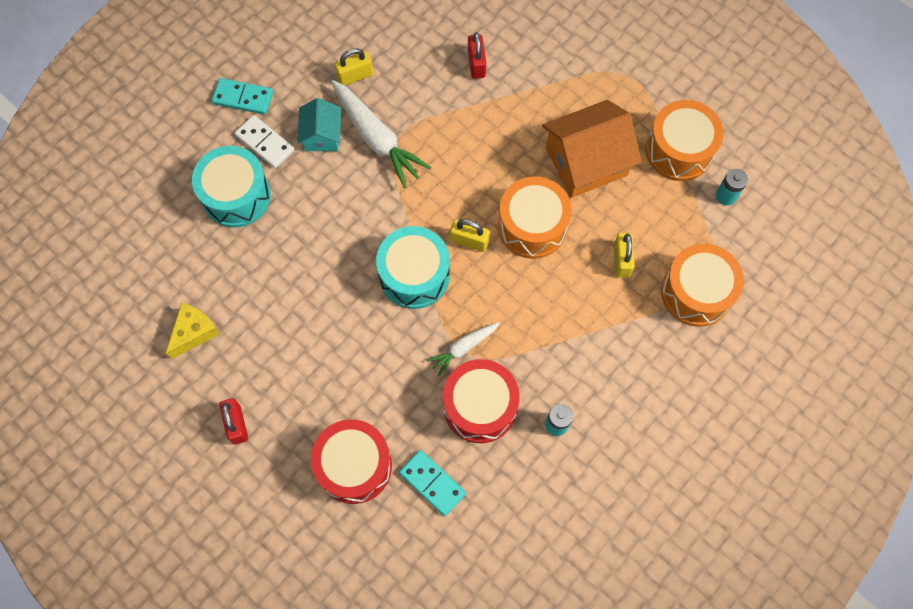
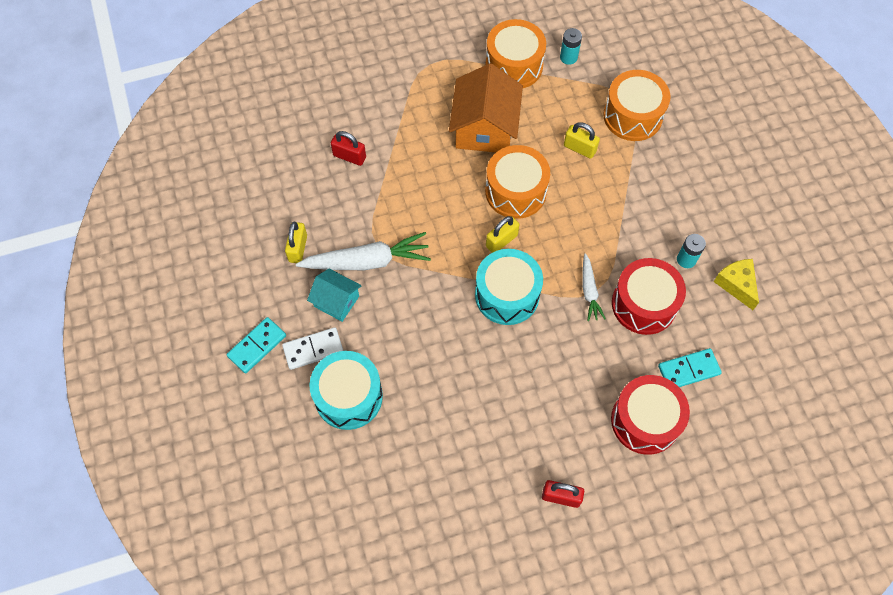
camera: 60 degrees left, 5 degrees down
yellow cheese [166,303,220,359] -> yellow cheese moved to [714,259,759,310]

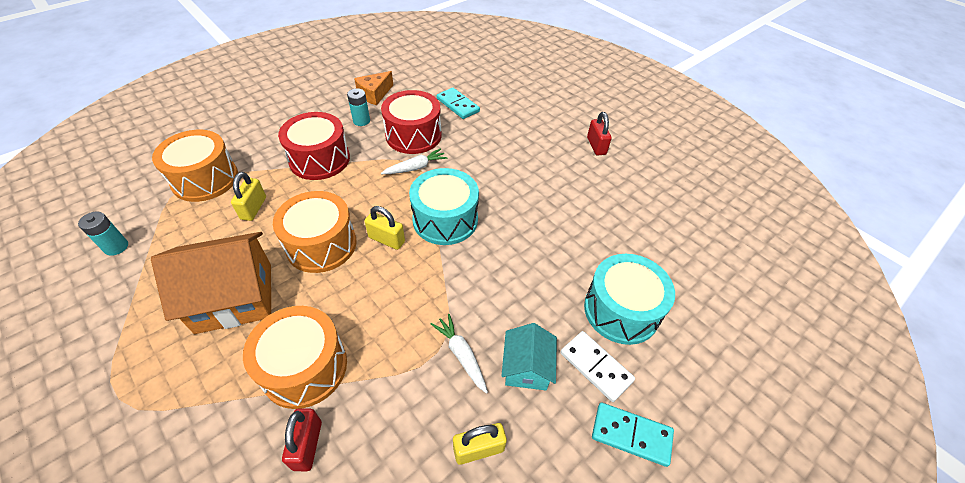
camera: 115 degrees left, 15 degrees down
white carrot [296,232,431,270] -> white carrot [431,314,488,394], size x0.55
orange drum [486,19,546,88] -> orange drum moved to [243,306,347,409]
red drum [611,375,690,455] -> red drum moved to [278,112,350,180]
yellow cheese [714,259,759,310] -> orange cheese [354,71,393,105]

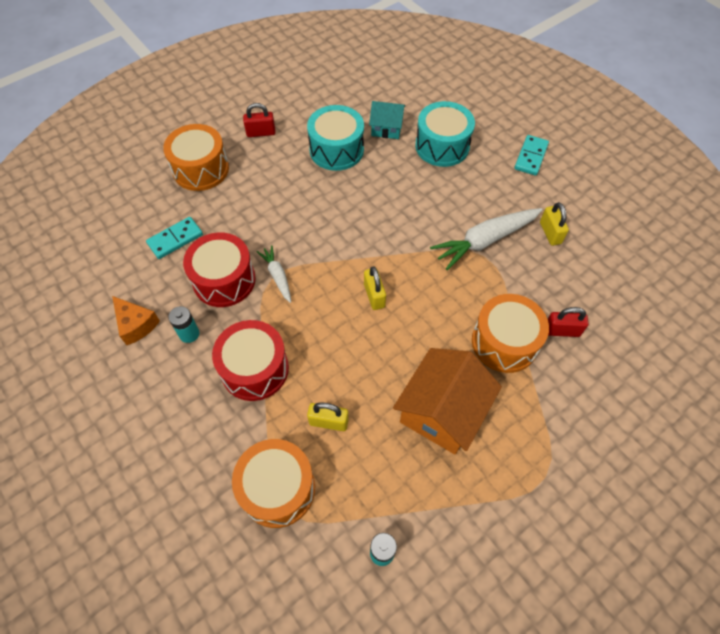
camera: 85 degrees left, 10 degrees up
orange house [151,232,271,334] -> orange house turned 45 degrees clockwise [393,348,502,455]
orange drum [273,191,357,273] -> orange drum moved to [163,124,229,191]
yellow padlock [364,206,405,250] -> yellow padlock turned 45 degrees counterclockwise [364,266,386,310]
turquoise drum [409,168,479,245] -> turquoise drum moved to [307,105,364,171]
white carrot [431,314,488,394] -> white carrot [430,208,543,270], size x1.83
turquoise house [501,323,557,390] -> turquoise house moved to [369,101,406,139]
white domino [561,331,635,402] -> none

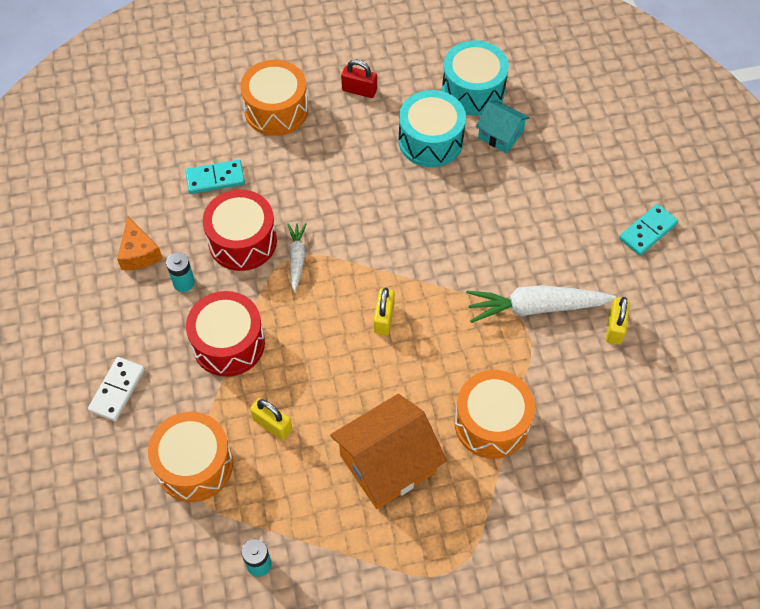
camera: 25 degrees right, 0 degrees up
turquoise drum [415,101,475,167] -> turquoise drum moved to [442,40,509,116]
red padlock [548,307,589,337] -> none
none -> white domino [88,357,145,421]

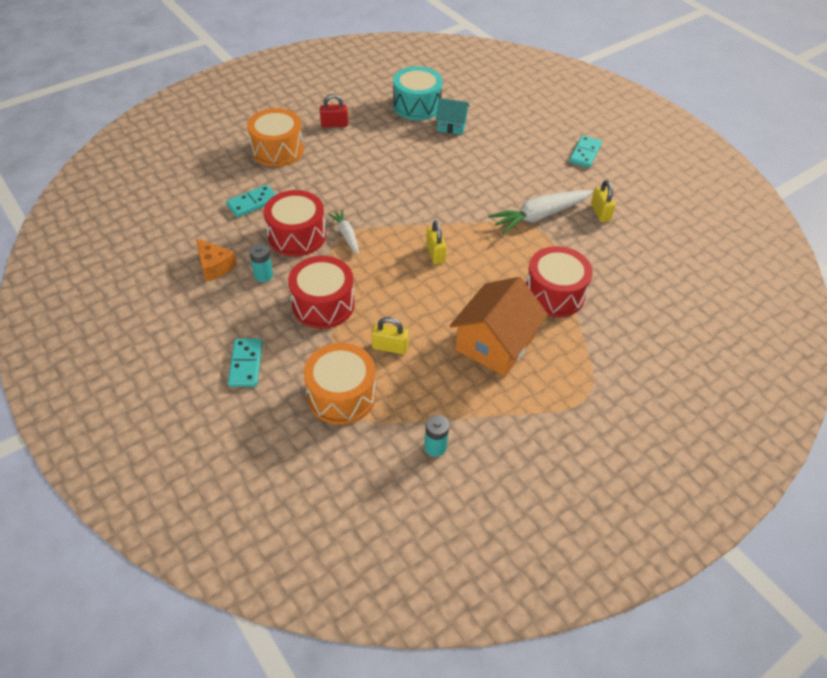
camera: 25 degrees left, 10 degrees down
white domino [88,357,145,421] -> turquoise domino [228,339,263,387]
turquoise drum [399,90,466,167] -> none
orange drum [454,370,535,459] -> red drum [526,246,593,317]

